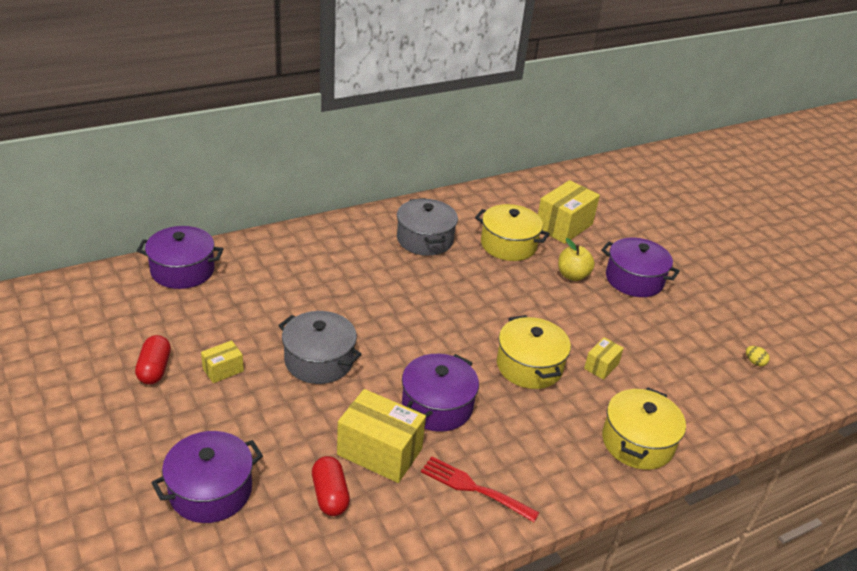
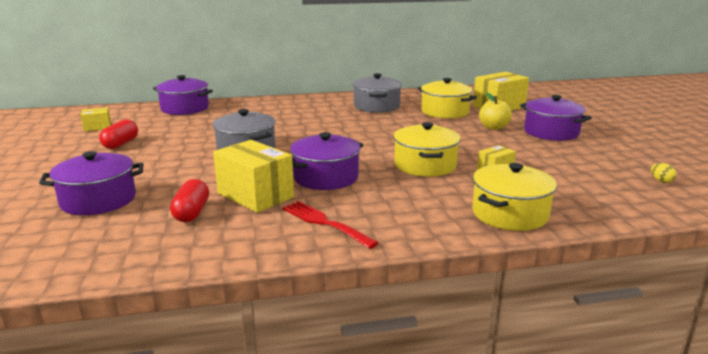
camera: 20 degrees right, 15 degrees down
yellow box [201,340,244,383] -> yellow box moved to [81,107,111,131]

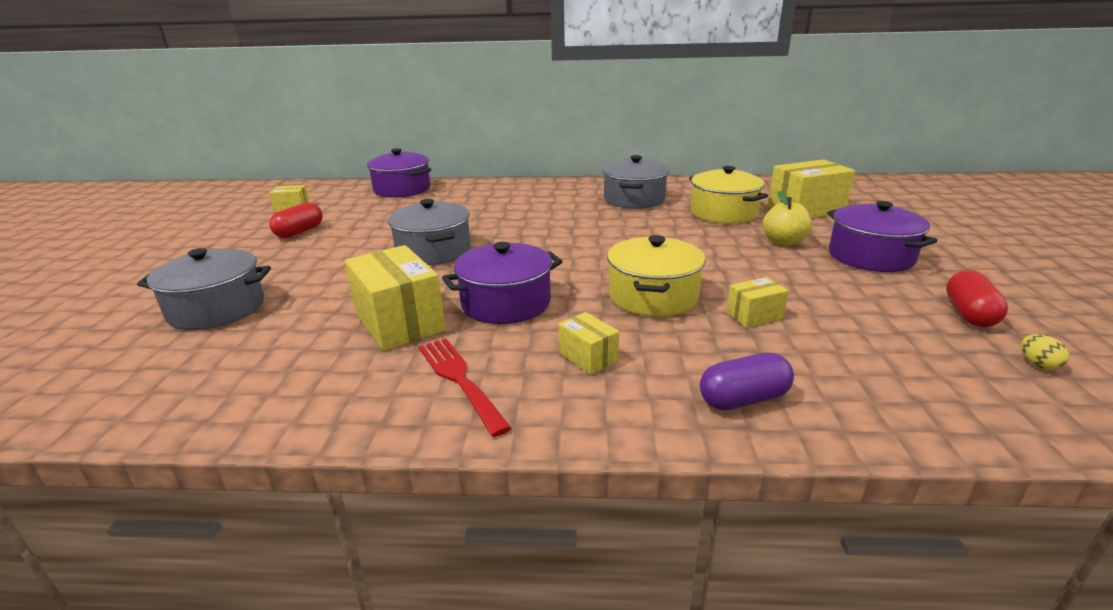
camera: 15 degrees right, 5 degrees up
purple pot [39,151,143,215] -> grey pot [137,248,271,330]
red capsule [170,179,209,222] -> red capsule moved to [946,270,1008,327]
yellow pot [472,163,557,231] -> purple capsule [700,352,794,411]
none -> yellow box [558,312,619,375]

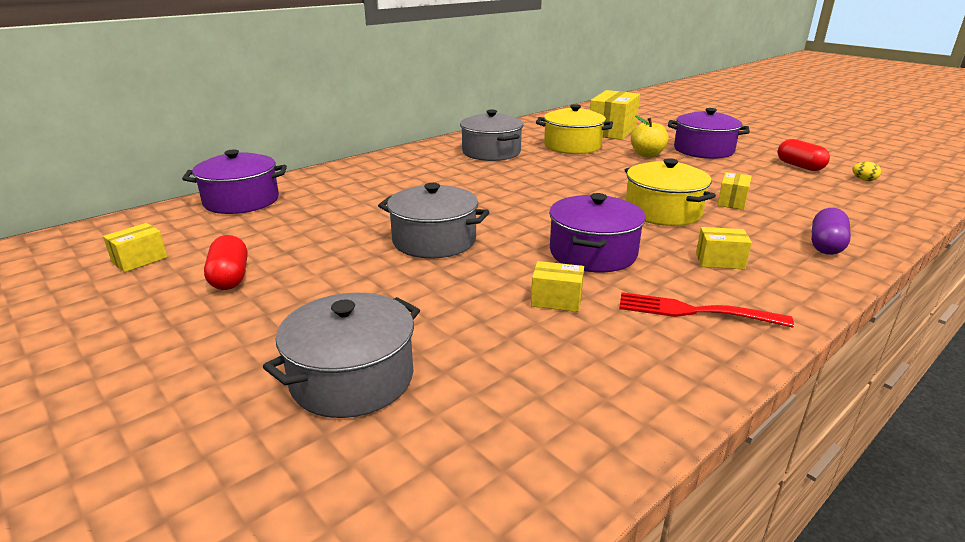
camera: 45 degrees left, 0 degrees up
yellow box [345,245,446,351] -> yellow box [531,261,584,312], size x0.51

